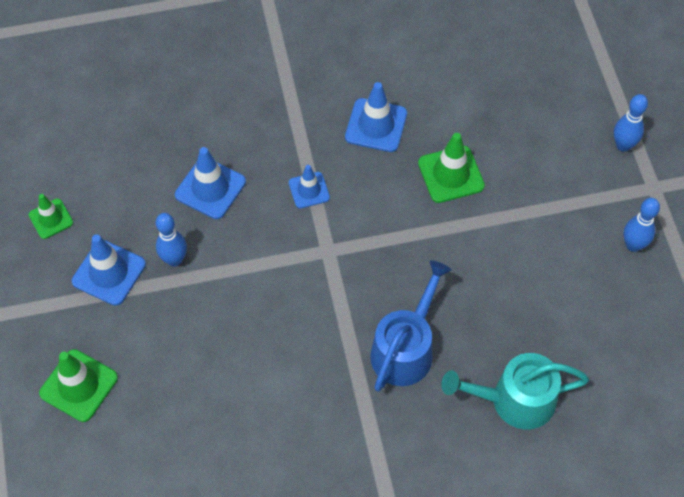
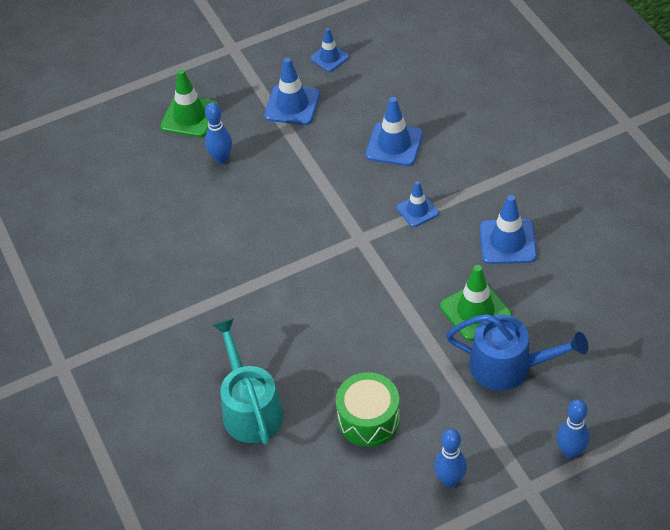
camera: 80 degrees right, 10 degrees down
green traffic cone [29,194,73,239] -> blue traffic cone [310,28,349,72]
blue bowling pin [156,213,187,266] -> blue bowling pin moved to [205,103,232,164]
blue watering can [370,260,451,392] -> blue watering can moved to [446,314,588,391]
none -> green drum [336,372,400,447]

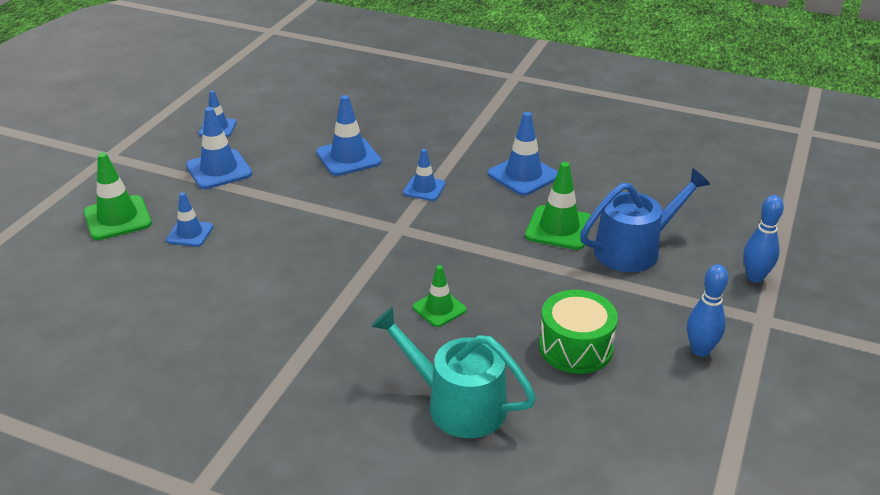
camera: 45 degrees left, 15 degrees down
blue bowling pin [205,103,232,164] -> blue traffic cone [166,192,213,247]
none -> green traffic cone [413,265,467,327]

